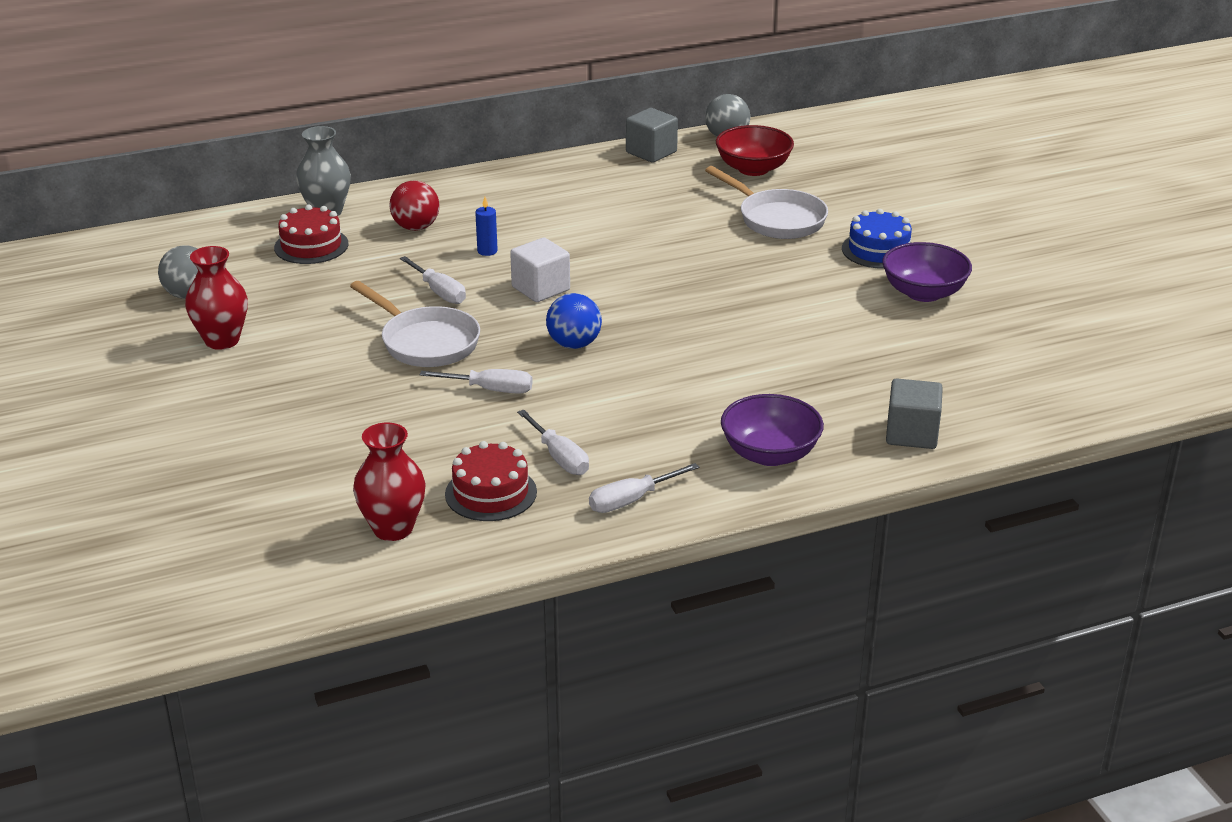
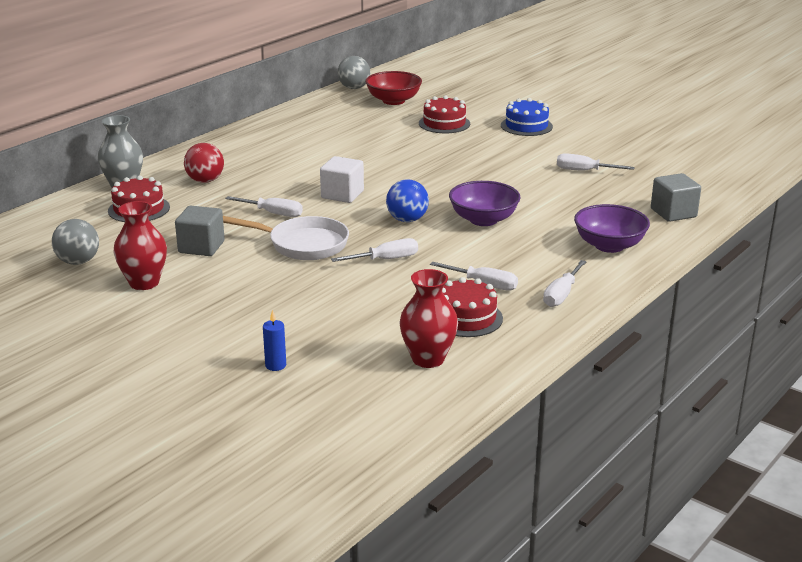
camera: 30 degrees left, 5 degrees down
blue candle [475,197,498,256] -> blue candle moved to [263,310,286,371]
grey cube [626,108,678,163] -> grey cube moved to [175,206,225,256]
white pan [705,166,828,239] -> red cake [419,95,470,133]
purple bowl [882,242,972,302] -> purple bowl moved to [449,181,521,226]
none -> white screwdriver [557,153,635,171]

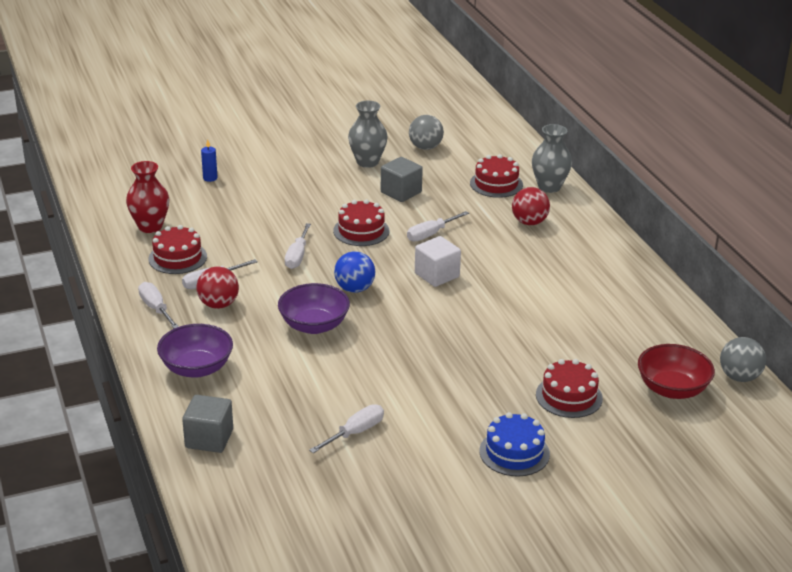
camera: 120 degrees right, 5 degrees up
red vase [113,201,167,290] -> grey vase [348,101,388,168]
white pan [223,216,349,260] -> red cake [333,199,389,246]
none -> red ball [197,266,239,309]

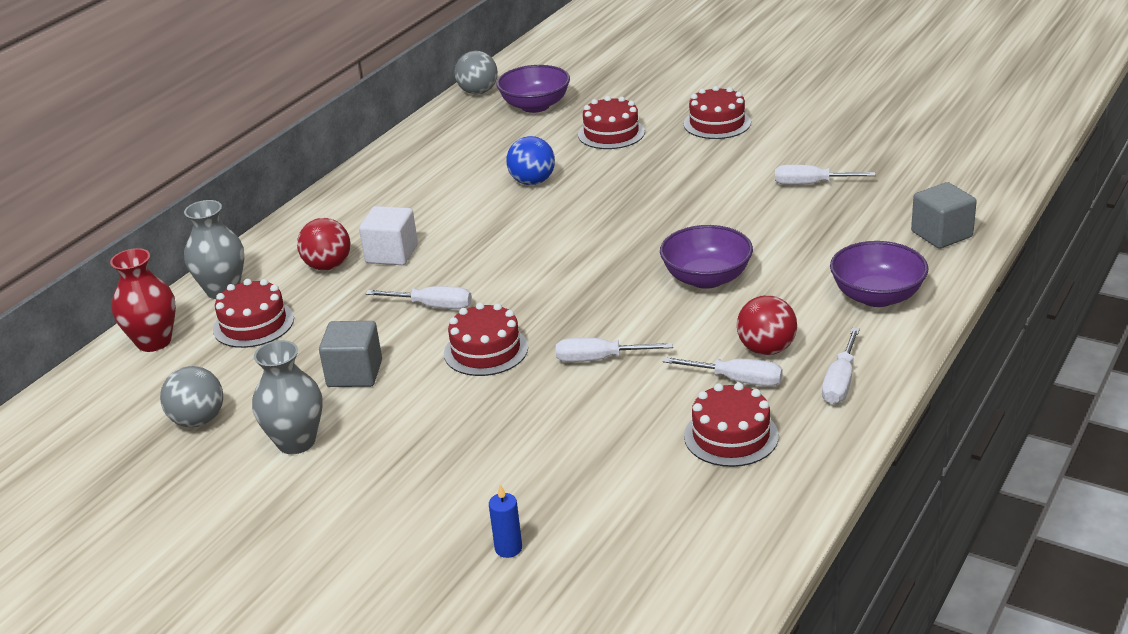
camera: 125 degrees left, 0 degrees up
red vase [126,161,169,233] -> red vase moved to [110,248,176,352]
white screwdriver [285,223,311,269] -> white screwdriver turned 150 degrees counterclockwise [556,338,673,362]
blue ball [334,251,375,293] -> blue ball moved to [506,136,555,185]
white cube [415,236,461,287] -> white cube moved to [359,206,418,265]
blue cake [479,412,550,476] -> red cake [684,86,751,139]
red bowl [638,344,715,399] -> purple bowl [496,65,570,113]

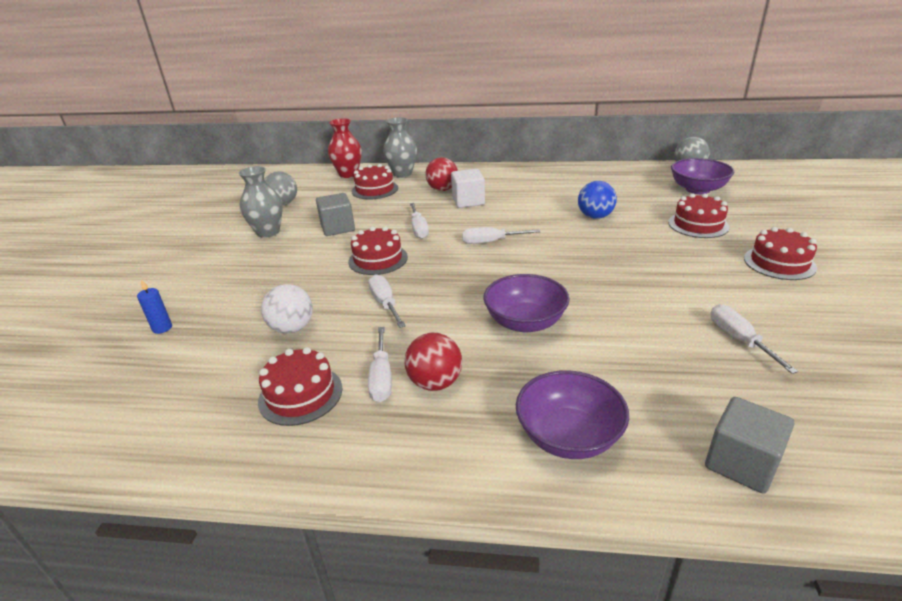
camera: 65 degrees right, 0 degrees up
white screwdriver [822,327,860,404] -> white screwdriver moved to [462,227,540,244]
none -> white ball [261,284,313,334]

